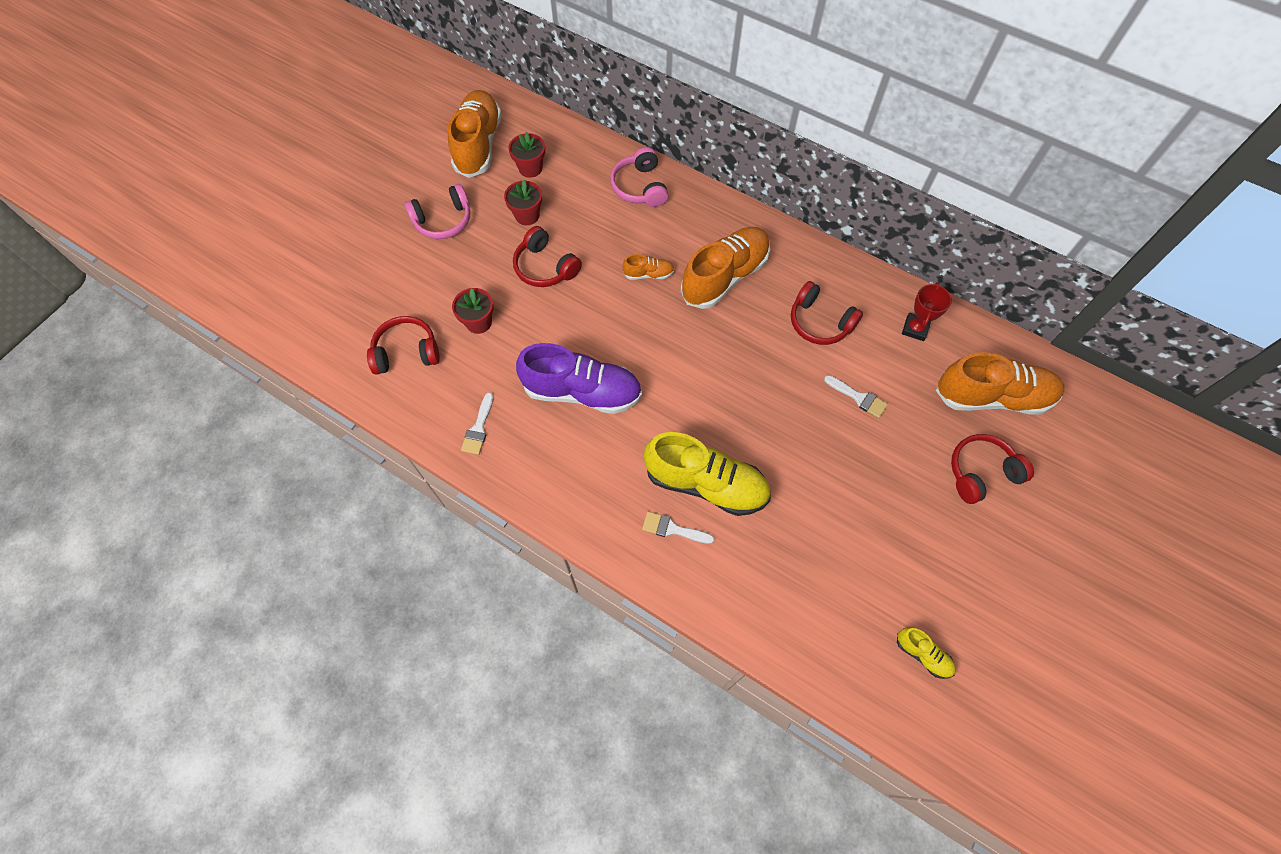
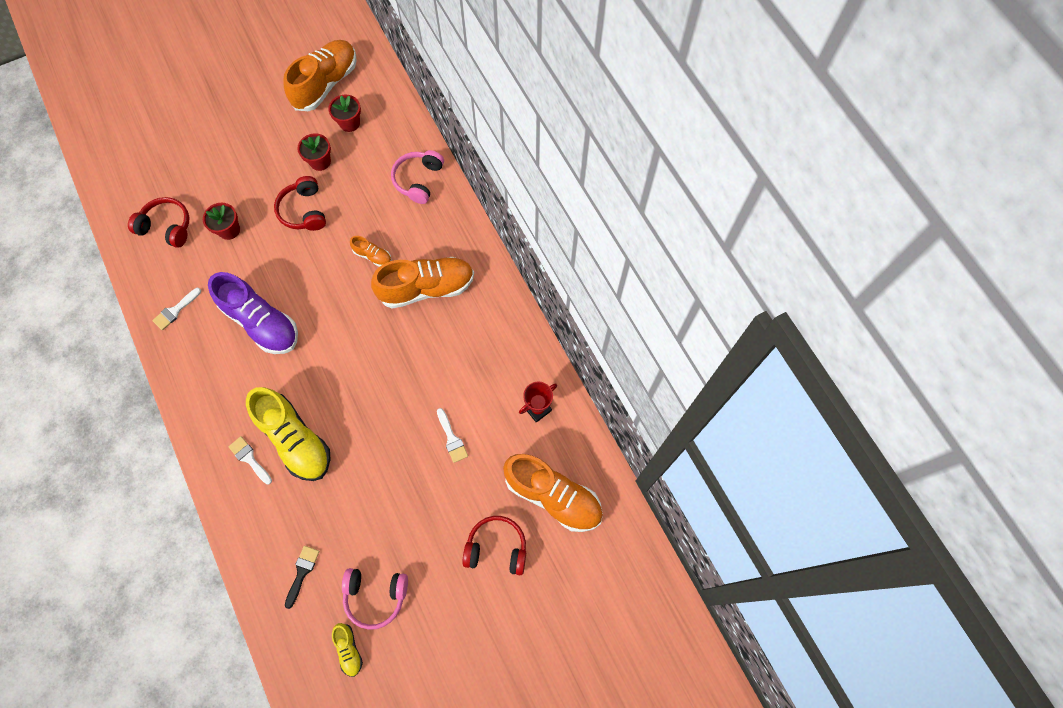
camera: 30 degrees right, 5 degrees up
pink headphones [404,184,470,239] -> pink headphones moved to [342,568,408,630]
red headphones [791,281,863,345] -> none
none -> black brush [285,546,319,609]

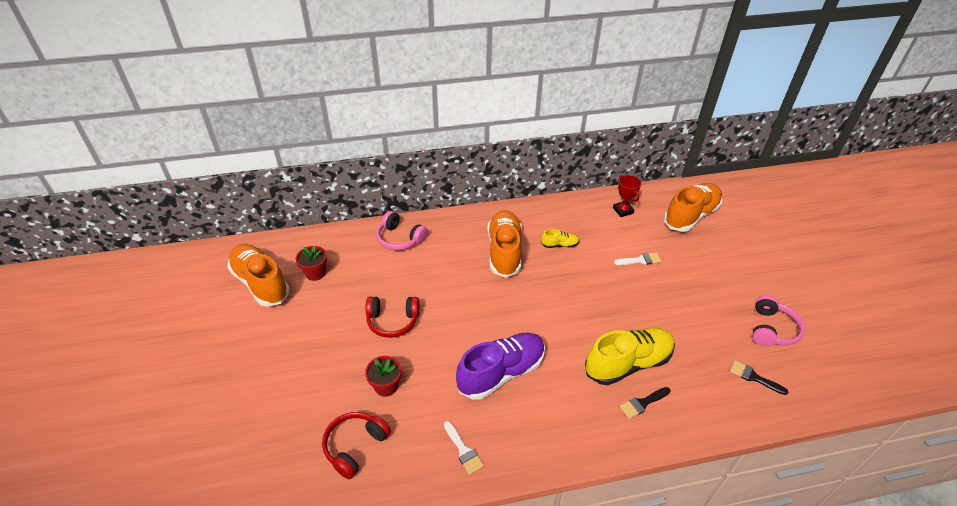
camera: 75 degrees left, 25 degrees down
white brush [228,436,272,484] -> black brush [620,387,670,419]
red flower pot [297,133,331,171] -> none
yellow shoe [332,623,363,677] -> yellow shoe moved to [541,229,579,248]
orange shoe [350,236,392,267] -> none
red headphones [462,516,526,575] -> none

